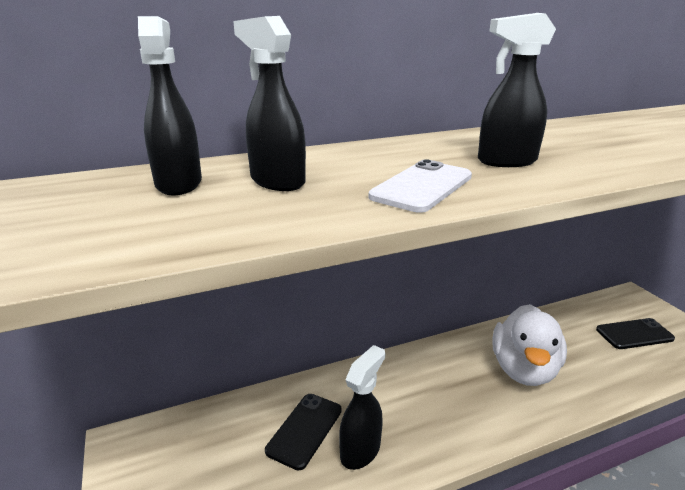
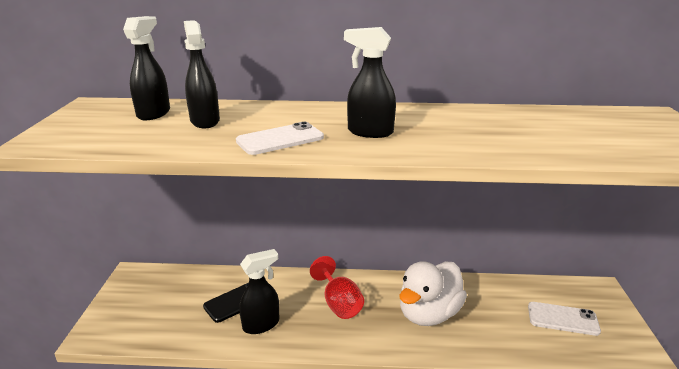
camera: 25 degrees right, 0 degrees up
black phone [596,318,675,349] -> white phone [528,302,601,336]
none -> red goblet [310,256,364,319]

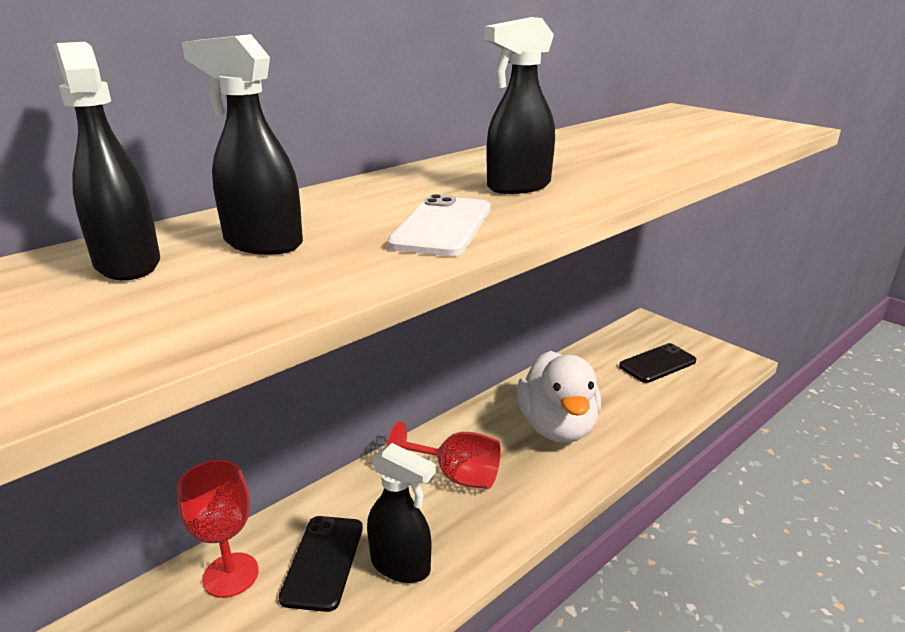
camera: 45 degrees left, 0 degrees up
black spray bottle [239,249,279,334] -> black spray bottle turned 105 degrees clockwise [367,443,436,583]
white phone [528,302,601,336] -> black phone [619,343,696,383]
none -> red goblet [177,460,259,598]

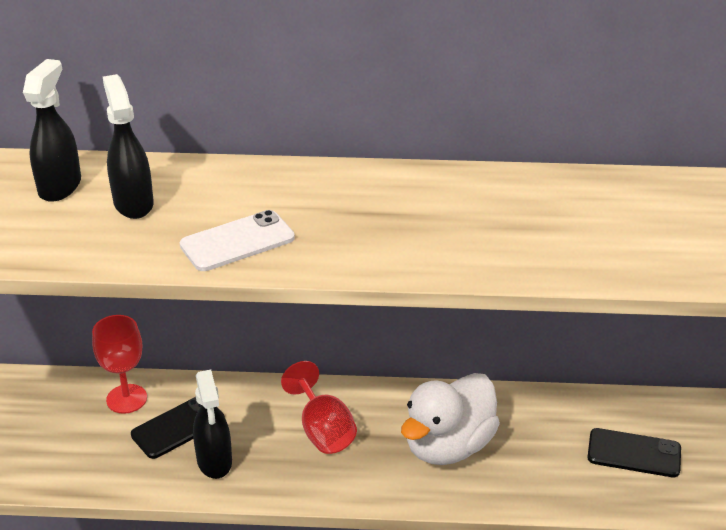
camera: 45 degrees right, 10 degrees up
black spray bottle [485,17,555,194] -> none

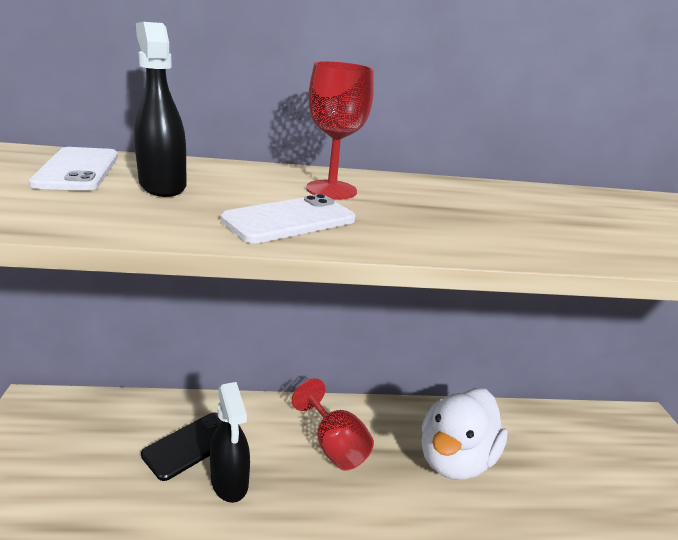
camera: 10 degrees left, 10 degrees down
black spray bottle [23,59,81,202] -> white phone [29,147,118,191]
red goblet [92,315,147,414] -> red goblet moved to [306,61,374,200]
black phone [587,428,681,477] -> none

